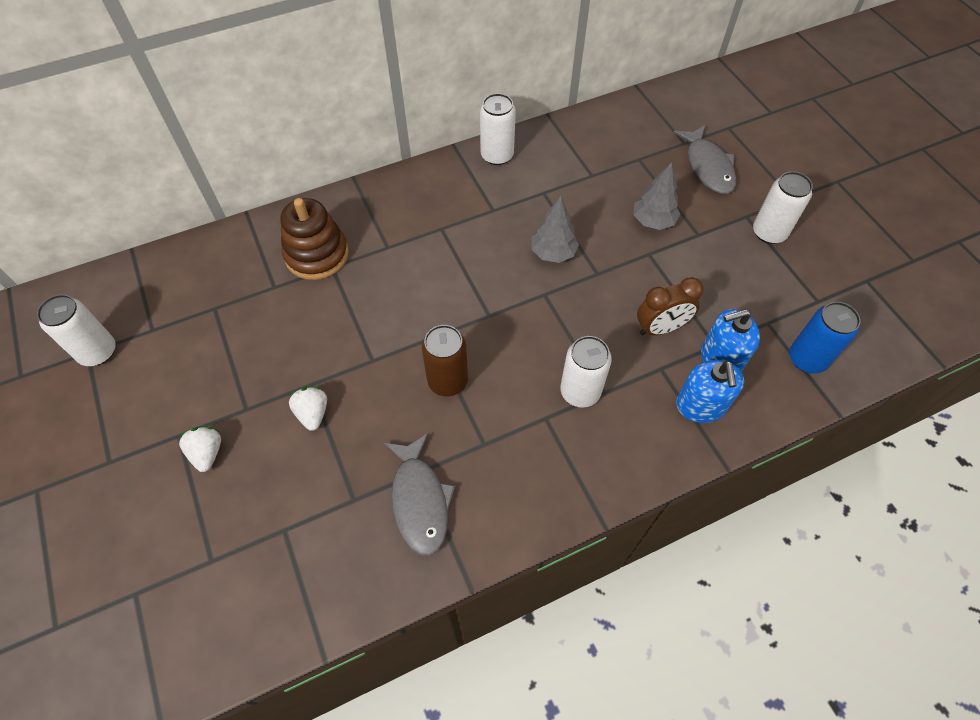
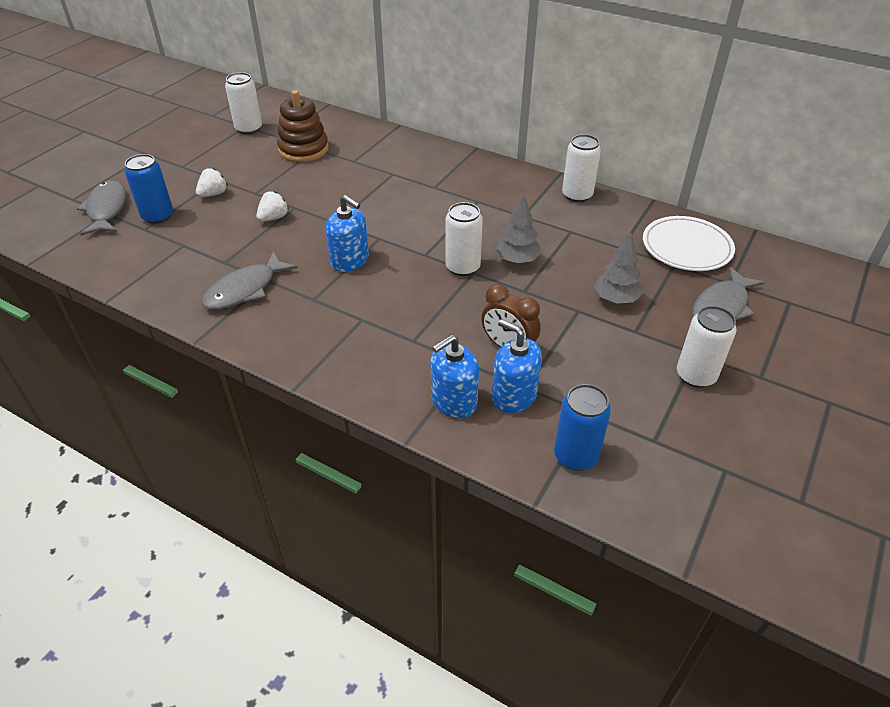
camera: 55 degrees right, 15 degrees down
brown stacking toy [280,198,349,280] -> brown stacking toy moved to [277,90,329,162]
brown can [422,325,468,396] -> blue soap dispenser [326,195,369,272]
white can [560,336,612,408] -> white can moved to [445,202,483,276]
none -> grey fish [77,180,126,236]
none -> blue can [124,154,173,224]
none -> white plate [643,216,735,271]

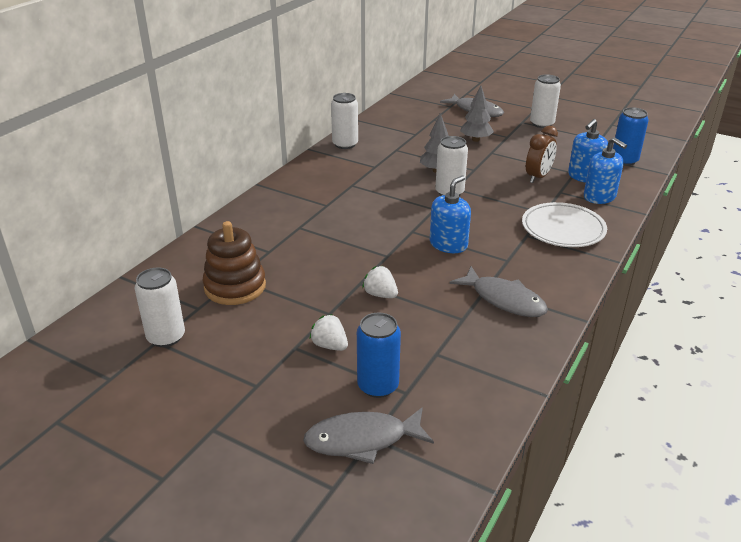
camera: 90 degrees left, 10 degrees down
white plate [643,216,735,271] -> white plate moved to [522,202,607,247]

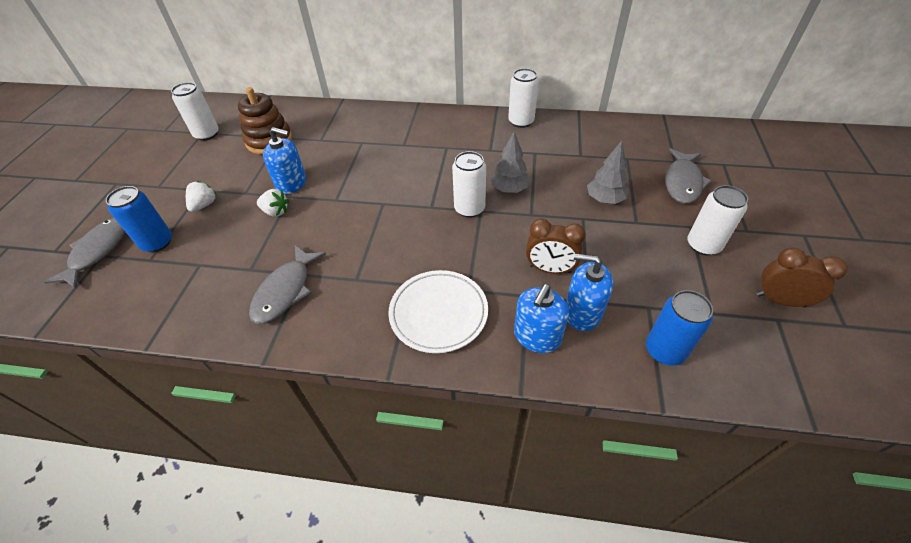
camera: 70 degrees right, 15 degrees up
grey fish [303,407,434,464] -> grey fish turned 45 degrees clockwise [44,218,126,289]
white strawberry [362,266,398,298] -> white strawberry turned 90 degrees clockwise [257,189,289,217]
blue soap dispenser [430,175,471,253] -> blue soap dispenser moved to [263,127,306,194]
none -> brown clock [757,247,848,308]

